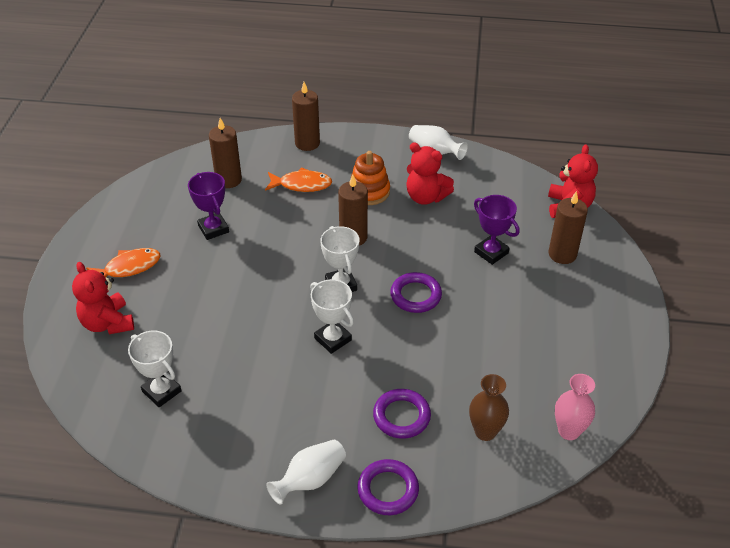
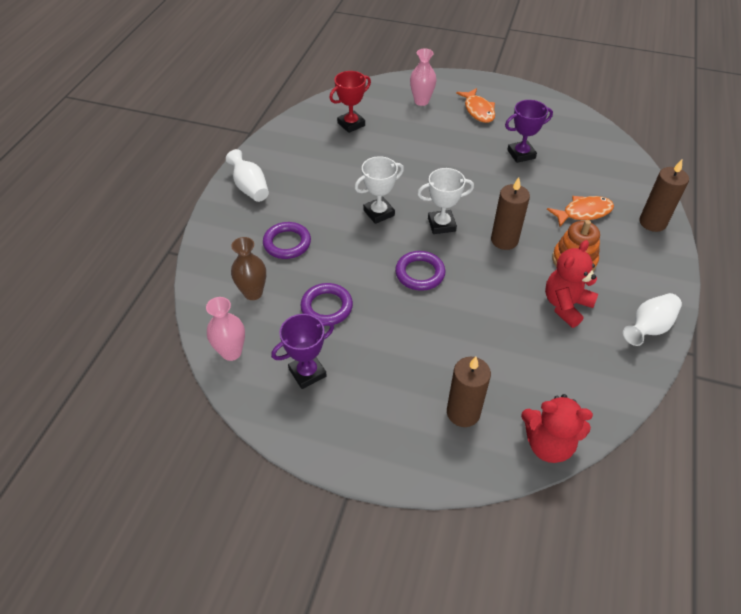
camera: 100 degrees right, 5 degrees up
red teddy bear [72,262,134,334] -> pink vase [410,49,437,106]
white trophy [128,331,182,407] -> red trophy [329,71,371,133]
brown candle [209,118,242,188] -> none
orange fish [265,167,332,192] -> orange fish turned 120 degrees counterclockwise [547,196,614,227]
purple ring [357,459,419,515] -> purple ring moved to [300,283,353,325]
purple trophy [474,195,519,265] -> purple trophy moved to [271,314,334,389]

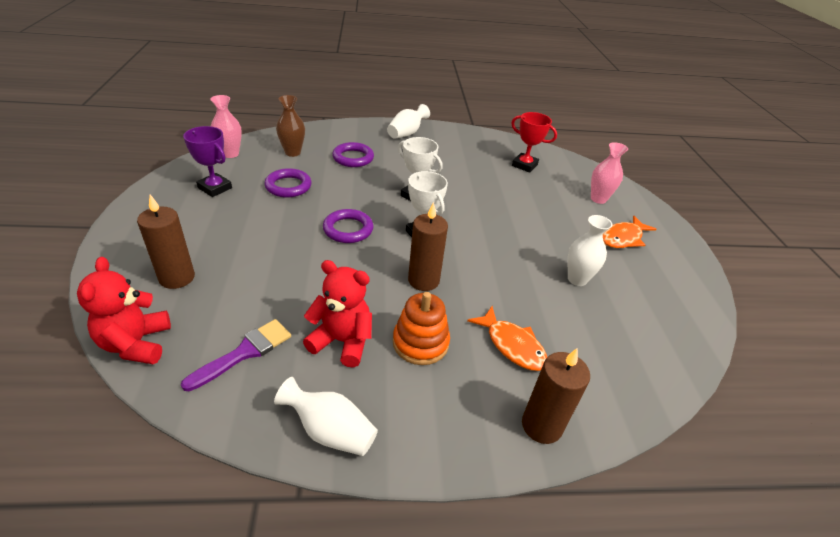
camera: 65 degrees right, 10 degrees down
purple trophy [505,100,553,163] -> white vase [568,215,612,286]
none -> purple brush [181,319,291,391]

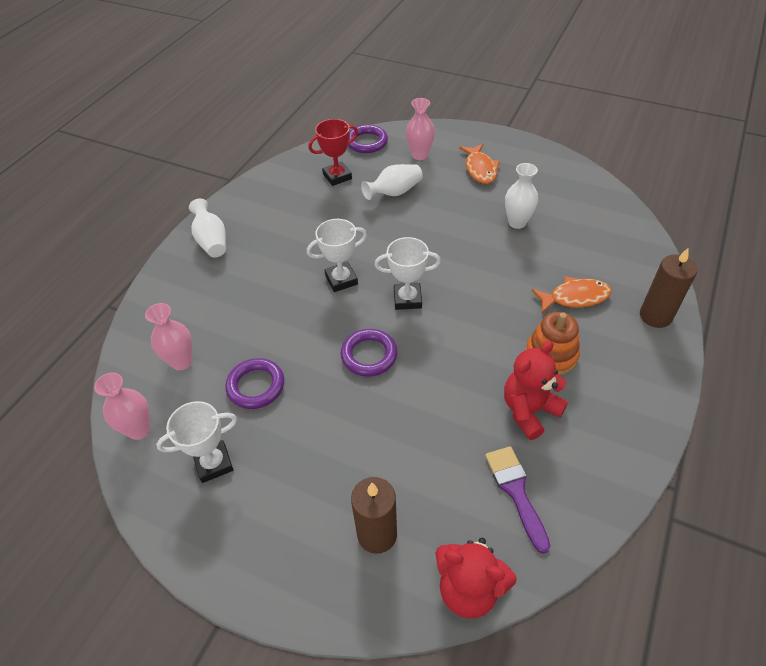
camera: 55 degrees left, 10 degrees up
purple trophy [183,126,232,197] -> white trophy [156,401,237,483]
white vase [274,377,378,456] -> white vase moved to [361,164,423,200]
brown vase [276,95,305,157] -> pink vase [145,303,192,370]
purple ring [332,142,374,167] -> purple ring moved to [348,125,388,153]
brown candle [408,202,448,291] -> none

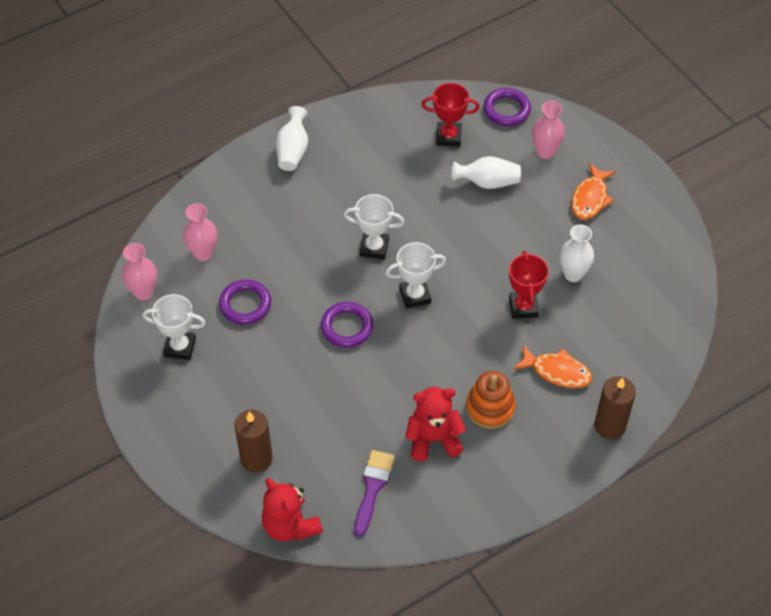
camera: 30 degrees right, 5 degrees up
white trophy [375,237,441,310] -> white trophy turned 45 degrees counterclockwise [386,242,446,309]
none -> red trophy [509,251,549,319]

